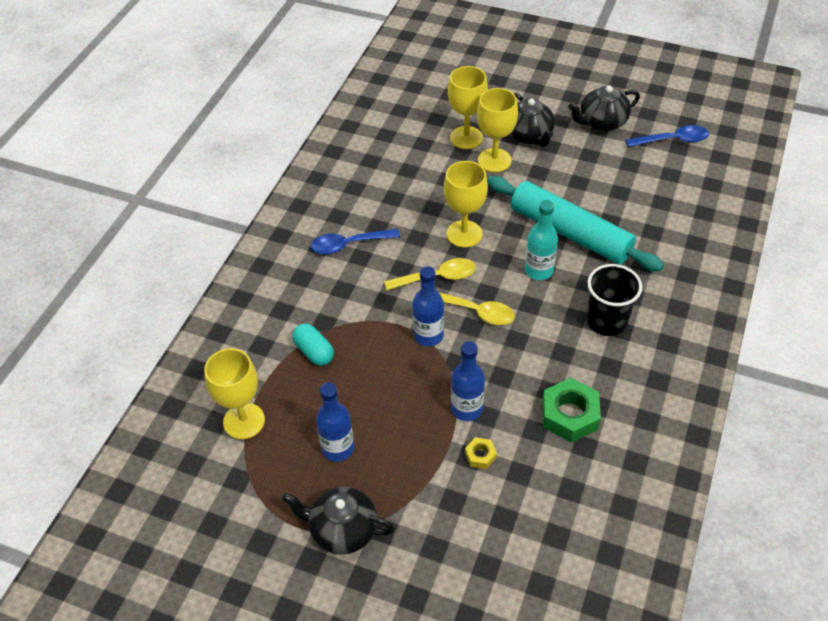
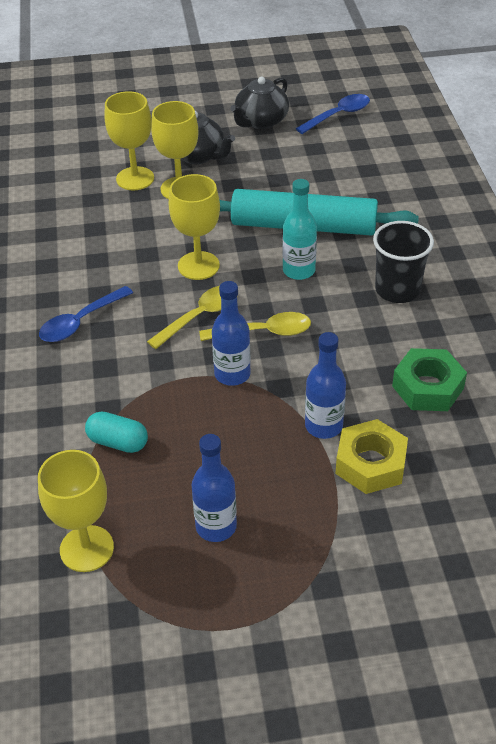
camera: 30 degrees left, 5 degrees down
black teapot [282,487,395,555] -> none
yellow nut [465,437,497,469] -> yellow nut [335,419,408,494], size x2.01

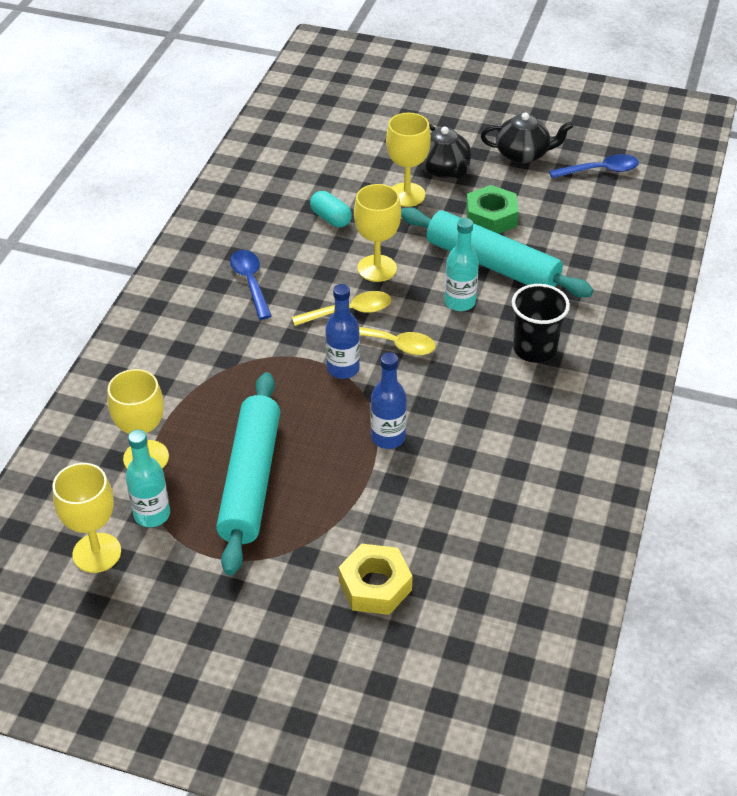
camera: 25 degrees right, 0 degrees up
blue spoon [39,286,133,342] -> blue spoon turned 90 degrees clockwise [230,250,272,320]
turquoise capsule [85,412,148,453] -> turquoise capsule moved to [310,191,352,227]
yellow goblet [104,91,154,190] -> yellow goblet moved to [53,463,121,573]
blue bottle [192,434,237,542] -> turquoise rolling pin [216,372,280,575]
black teapot [230,76,289,129] -> black teapot turned 150 degrees counterclockwise [481,113,573,163]
yellow nut [335,419,408,494] -> yellow nut moved to [338,544,413,615]
green nut [392,348,467,411] -> green nut moved to [466,185,519,234]
none -> turquoise bottle [126,430,170,527]

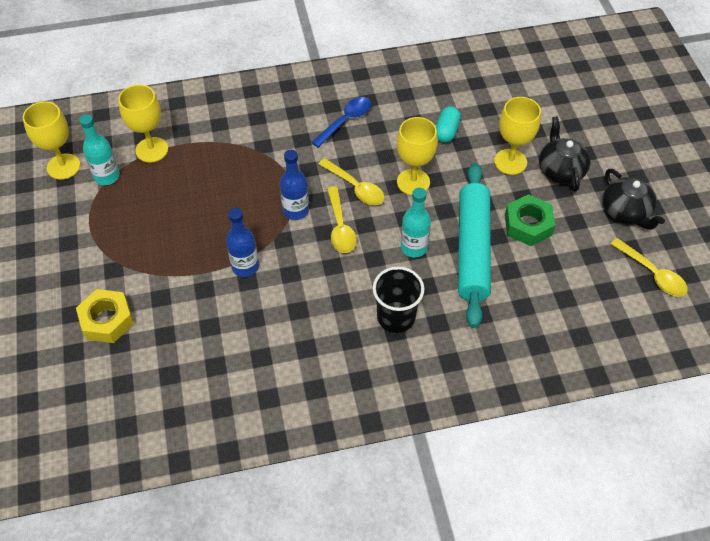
camera: 60 degrees right, 10 degrees up
turquoise rolling pin [216,372,280,575] -> none
black teapot [419,124,471,179] -> black teapot turned 135 degrees clockwise [539,116,590,192]
blue spoon [549,154,639,178] -> yellow spoon [611,238,688,297]

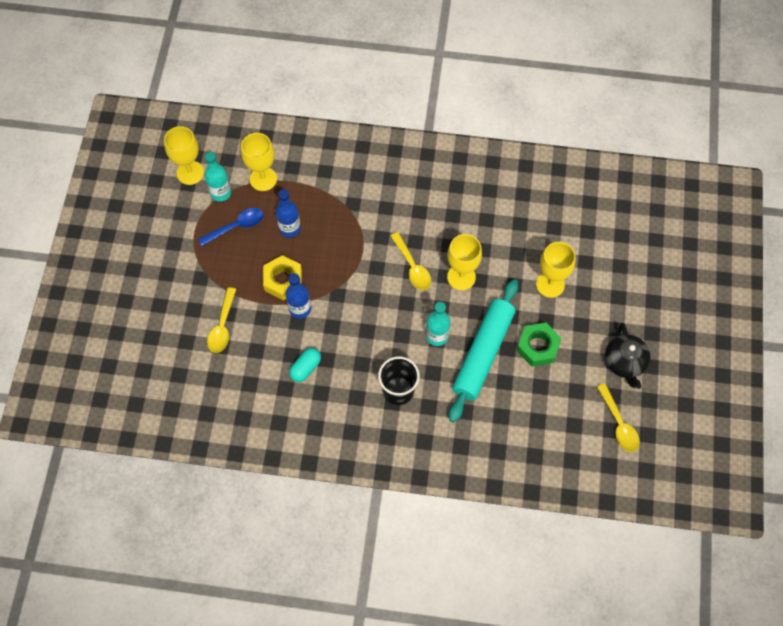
camera: 20 degrees right, 10 degrees up
yellow nut [76,289,134,343] -> yellow nut moved to [263,255,302,300]
blue bottle [280,150,309,220] -> blue bottle moved to [276,189,301,238]
blue spoon [311,97,371,148] -> blue spoon moved to [198,208,264,246]
yellow spoon [327,187,357,253] -> yellow spoon moved to [207,287,236,353]
turquoise capsule [436,106,461,143] -> turquoise capsule moved to [289,348,321,382]
black teapot [539,116,590,192] -> none

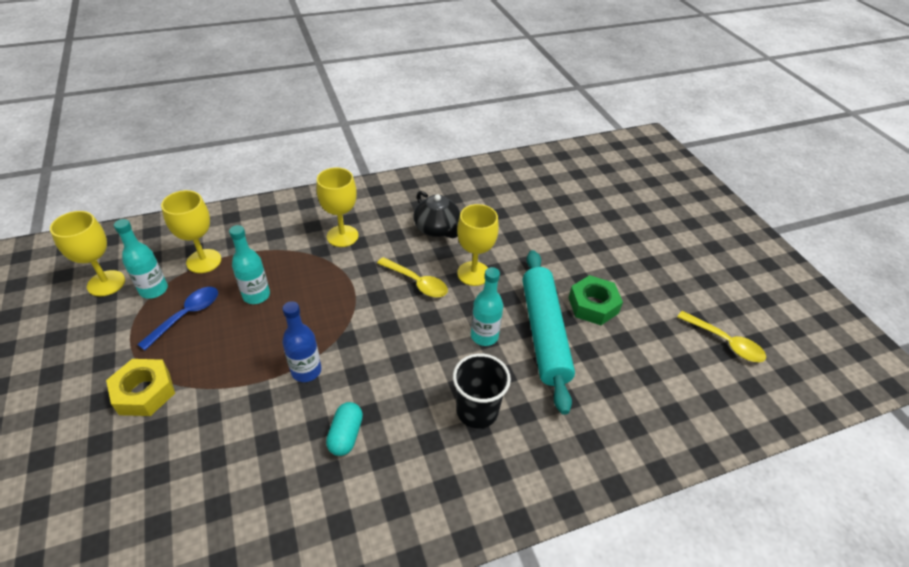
camera: 30 degrees left, 20 degrees down
yellow spoon [207,287,236,353] -> none
yellow nut [263,255,302,300] -> yellow nut moved to [106,359,175,416]
blue bottle [276,189,301,238] -> turquoise bottle [229,225,270,304]
yellow goblet [536,242,576,298] -> yellow goblet moved to [316,167,358,247]
black teapot [605,323,651,389] -> black teapot moved to [413,191,460,238]

